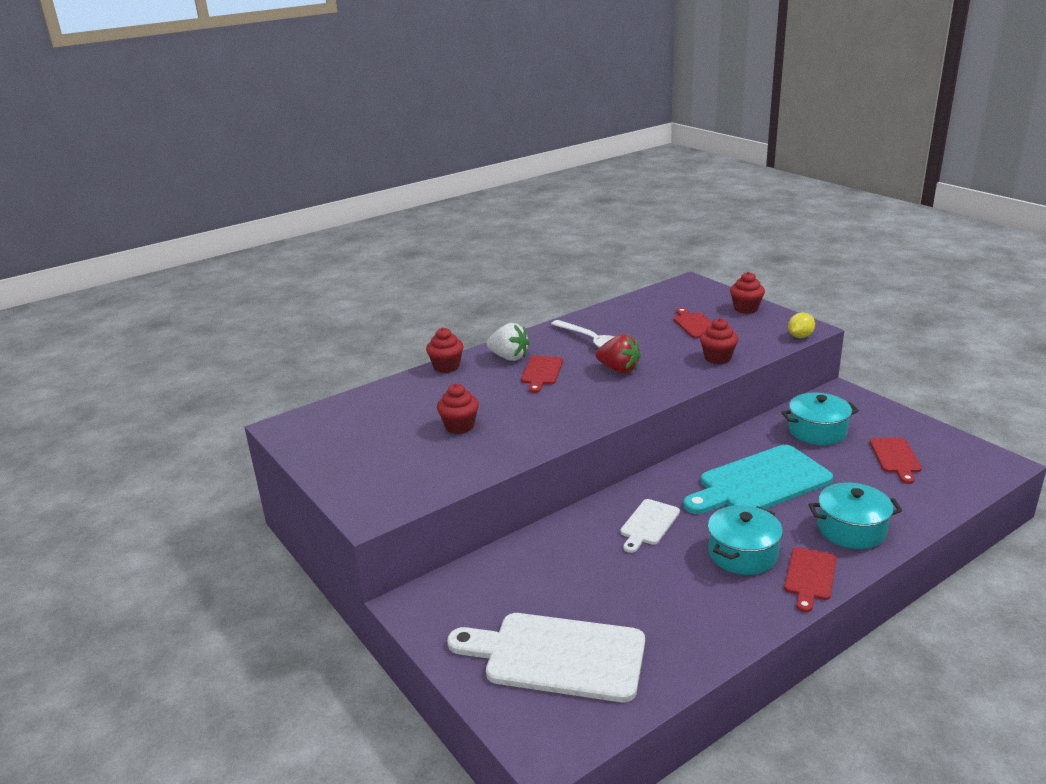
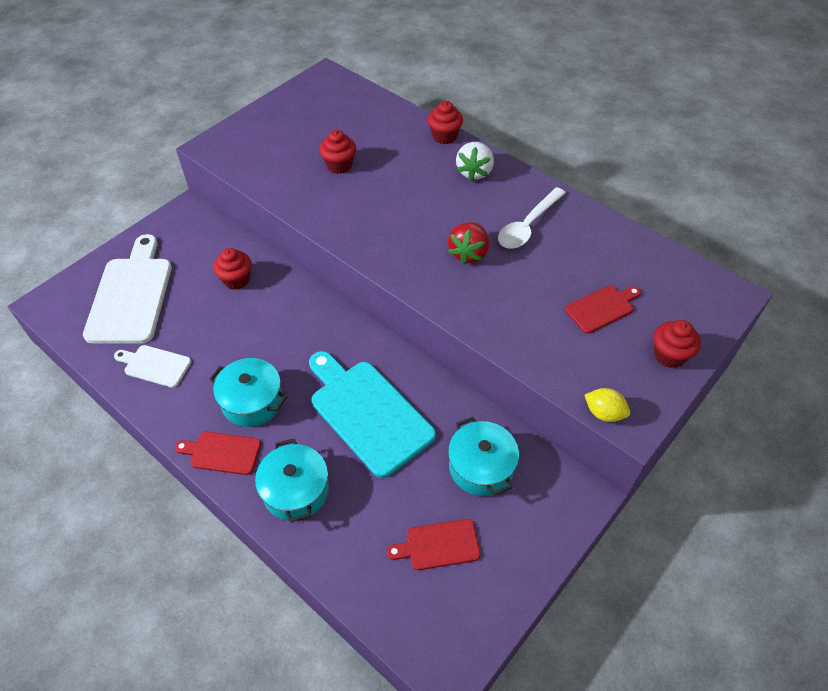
camera: 75 degrees right, 25 degrees up
red cutting board [521,356,563,393] -> none
white cutting board [620,499,680,553] -> white cutting board moved to [114,345,191,388]
red cupcake [700,318,738,364] -> red cupcake moved to [213,248,252,290]

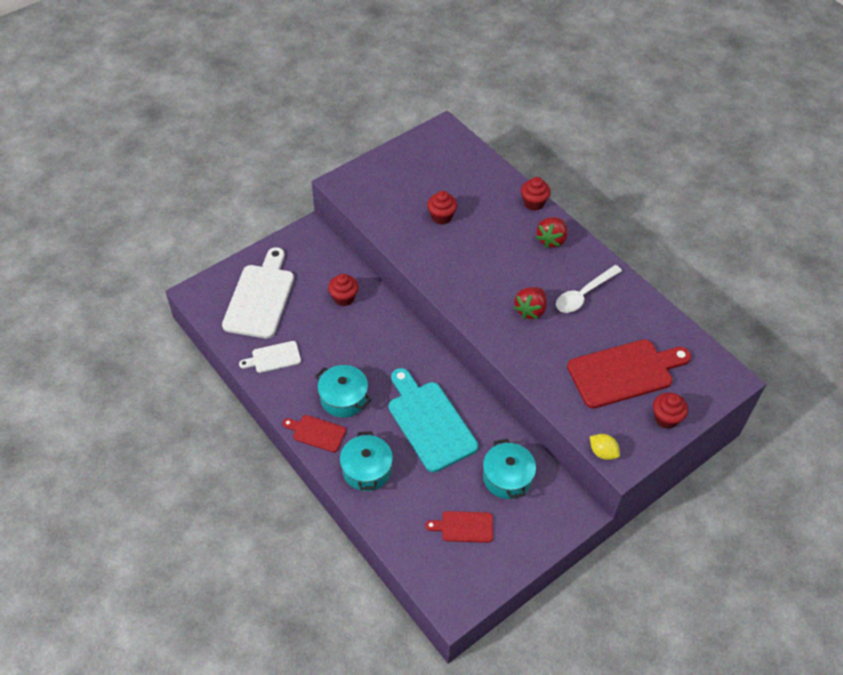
camera: 10 degrees right, 0 degrees up
white cutting board [114,345,191,388] -> white cutting board turned 45 degrees counterclockwise [239,341,301,373]
white strawberry [456,142,494,181] -> red strawberry [536,217,567,248]
red cutting board [565,285,641,334] -> red cutting board [567,339,691,409], size x1.94

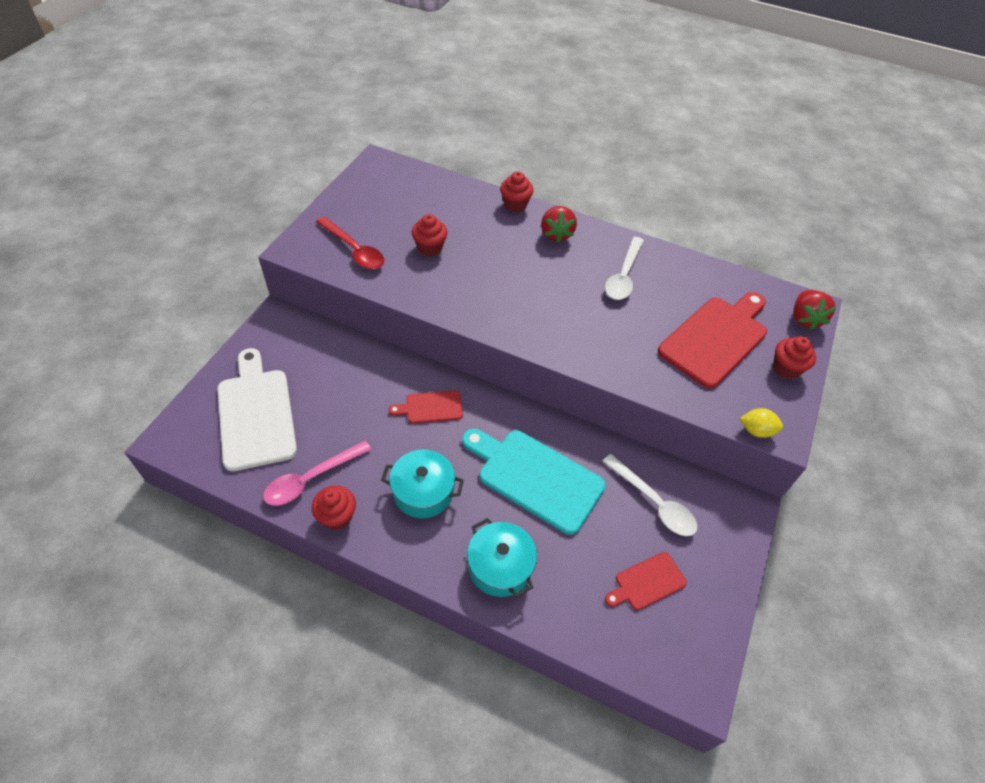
camera: 30 degrees left, 0 degrees up
white cutting board [239,341,301,373] -> pink spoon [263,441,372,506]
red cutting board [283,415,346,452] -> red cutting board moved to [389,390,463,424]
red cupcake [328,274,358,306] -> red cupcake moved to [312,486,356,530]
turquoise pot [483,439,536,499] -> white spoon [603,454,697,536]
red strawberry [513,287,547,319] -> red strawberry moved to [793,290,837,330]
none -> red spoon [316,217,384,269]

